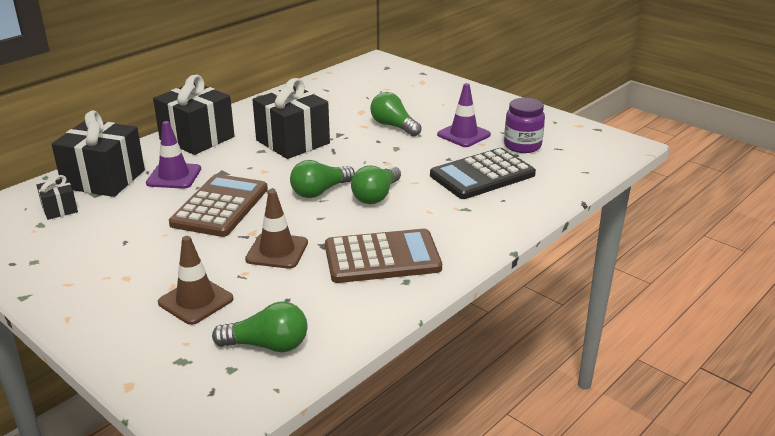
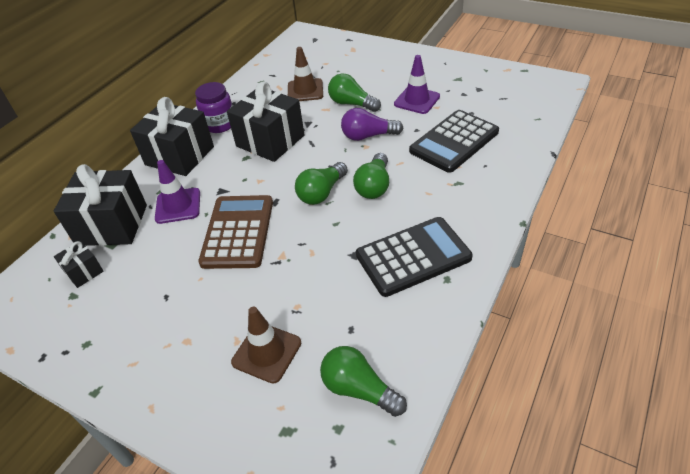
camera: 10 degrees left, 15 degrees up
green light bulb [212,301,308,352] -> green light bulb turned 135 degrees counterclockwise [320,346,407,417]
brown traffic cone [245,190,308,269] -> brown traffic cone moved to [288,47,323,101]
brown calculator [325,229,442,283] -> black calculator [356,217,473,297]
purple jar [504,98,545,153] -> purple jar moved to [195,82,233,133]
none -> purple light bulb [341,108,403,141]

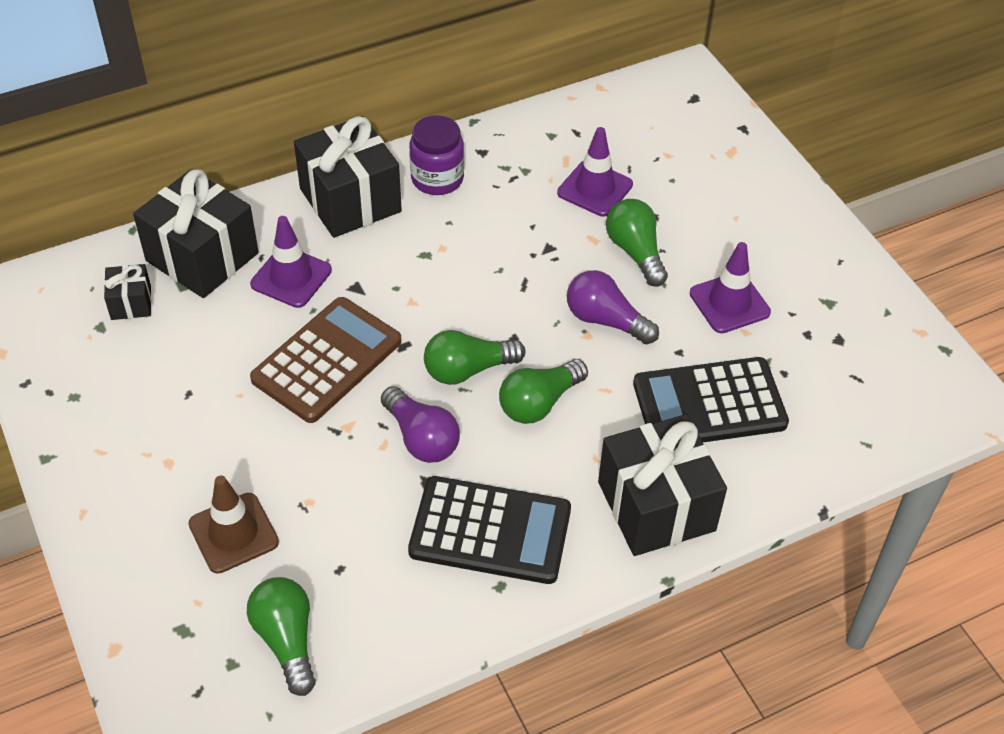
camera: 30 degrees right, 5 degrees up
black gift [227,81,305,162] -> black gift moved to [598,414,727,556]
brown traffic cone [288,47,323,101] -> purple traffic cone [557,127,633,217]
none -> purple light bulb [381,386,460,463]

